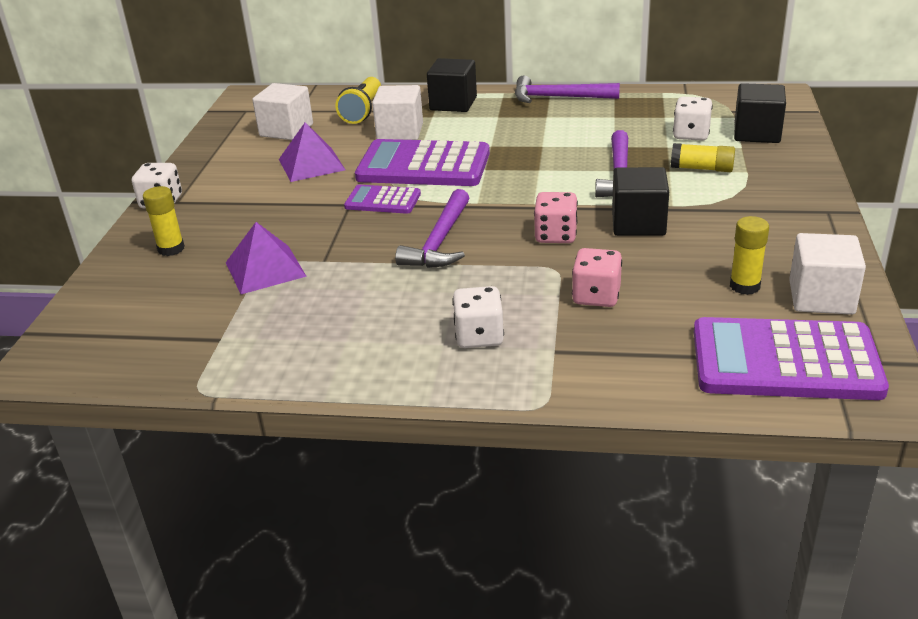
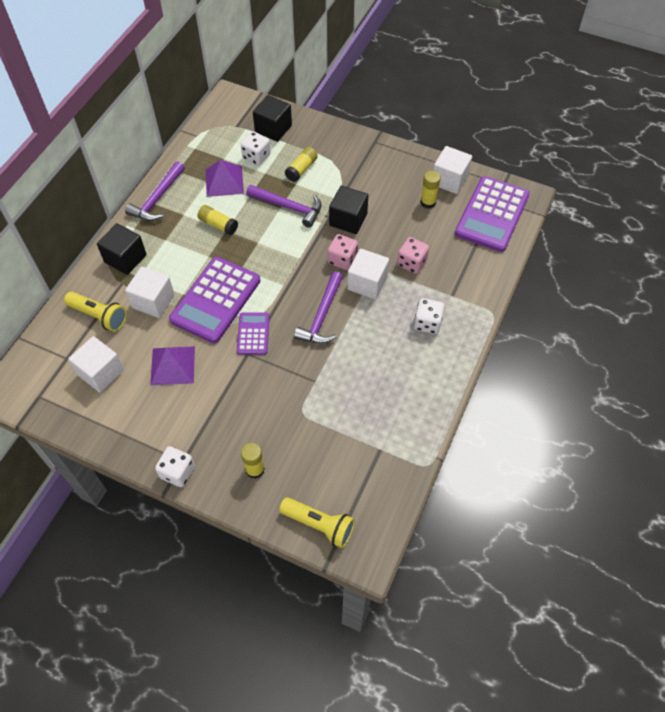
camera: 75 degrees left, 25 degrees up
purple pyramid [226,222,307,294] -> purple pyramid moved to [206,160,244,197]
purple calculator [344,185,421,214] -> purple calculator turned 150 degrees clockwise [237,312,269,355]
purple hammer [395,189,469,268] -> purple hammer turned 75 degrees clockwise [294,271,343,344]
none -> yellow glue stick [198,205,238,235]
none -> yellow flashlight [279,497,355,548]
none -> white cube [347,249,389,299]

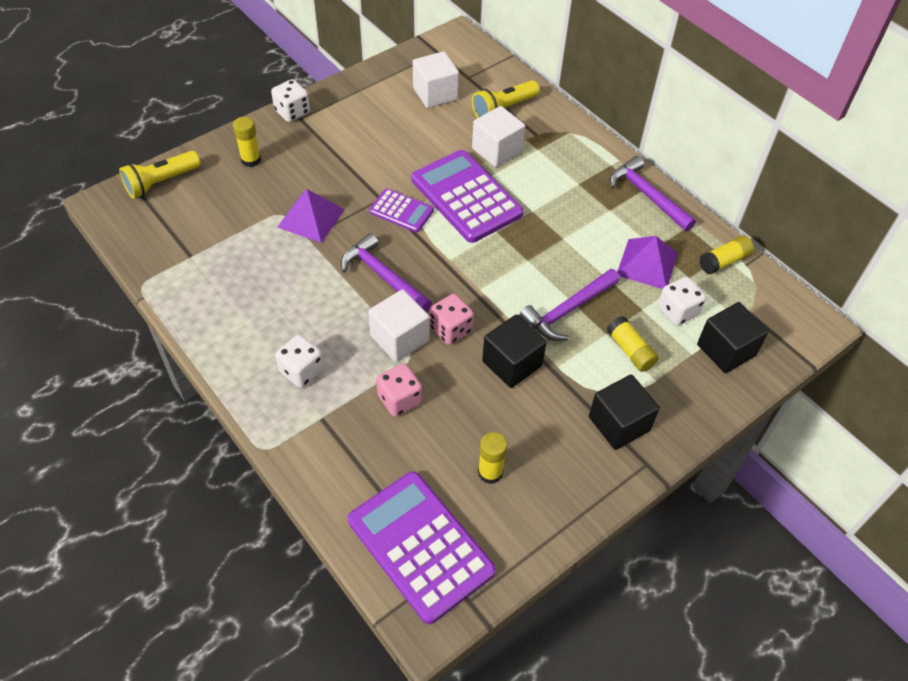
camera: 115 degrees right, 5 degrees down
black cube [97,223,146,275] -> black cube moved to [589,375,660,450]
purple pyramid [150,346,195,386] -> purple pyramid moved to [277,189,345,243]
yellow glue stick [198,205,238,235] -> yellow glue stick moved to [699,235,754,274]
white cube [433,146,472,194] -> none

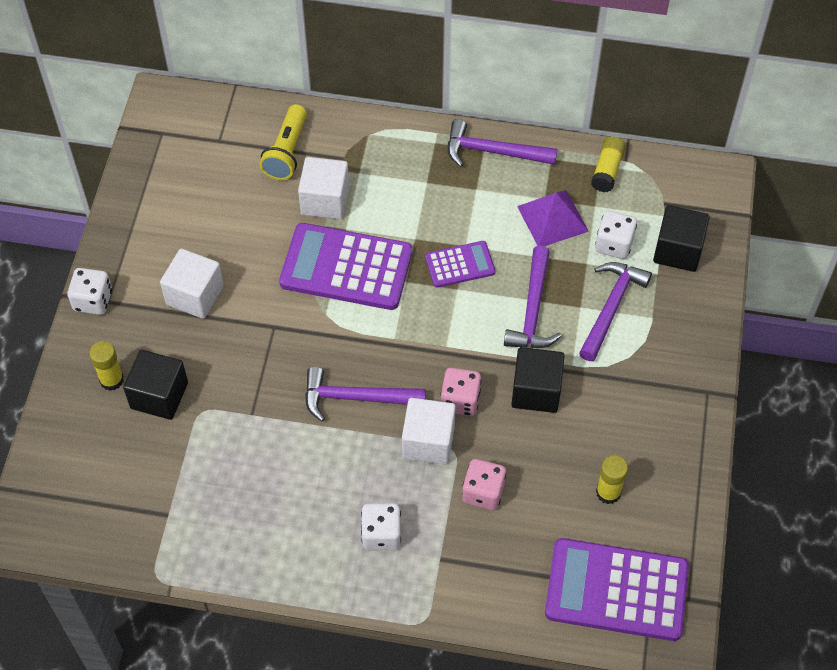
camera: 40 degrees left, 5 degrees up
yellow flashlight [119,151,201,199] -> none
purple pyramid [277,189,345,243] -> none
purple calculator [369,188,434,232] -> purple calculator moved to [425,241,495,288]
white cube [413,51,459,108] -> white cube moved to [160,249,224,319]
black cube [589,375,660,450] -> black cube moved to [123,350,188,420]
yellow glue stick [606,316,659,372] -> purple hammer [579,262,652,361]

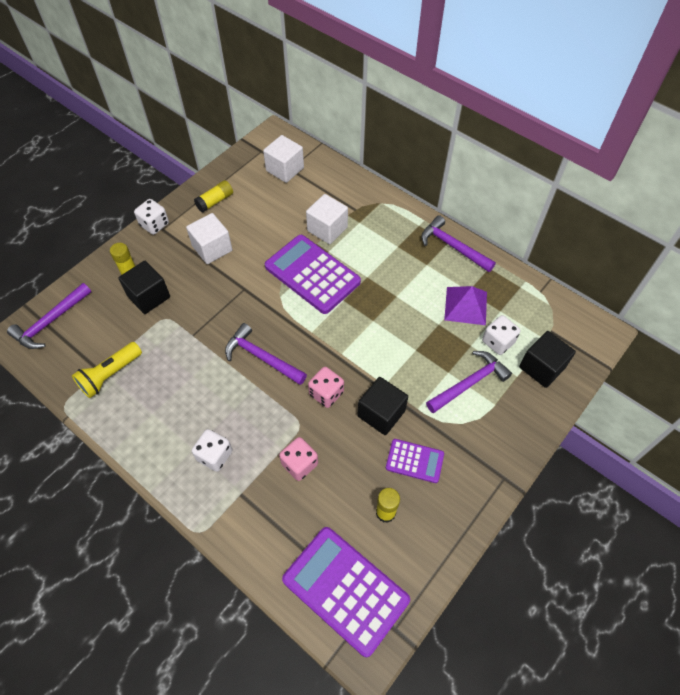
camera: 30 degrees right, 0 degrees up
yellow flashlight [259,104,307,180] -> yellow flashlight moved to [72,342,142,398]
white cube [402,398,456,465] -> white cube moved to [263,135,304,183]
purple calculator [425,241,495,288] -> purple calculator moved to [386,439,444,483]
purple hammer [504,246,562,348] -> purple hammer moved to [7,283,91,349]
yellow glue stick [591,136,626,192] -> yellow glue stick moved to [194,180,233,212]

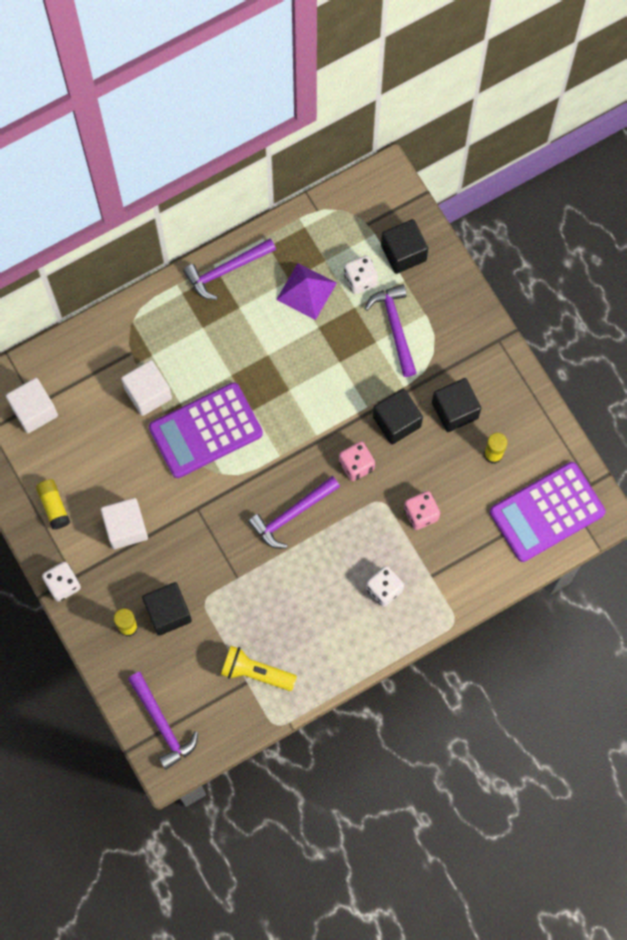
camera: 70 degrees left, 15 degrees up
yellow flashlight [72,342,142,398] -> yellow flashlight turned 135 degrees clockwise [221,646,297,691]
purple calculator [386,439,444,483] -> black cube [432,378,481,432]

